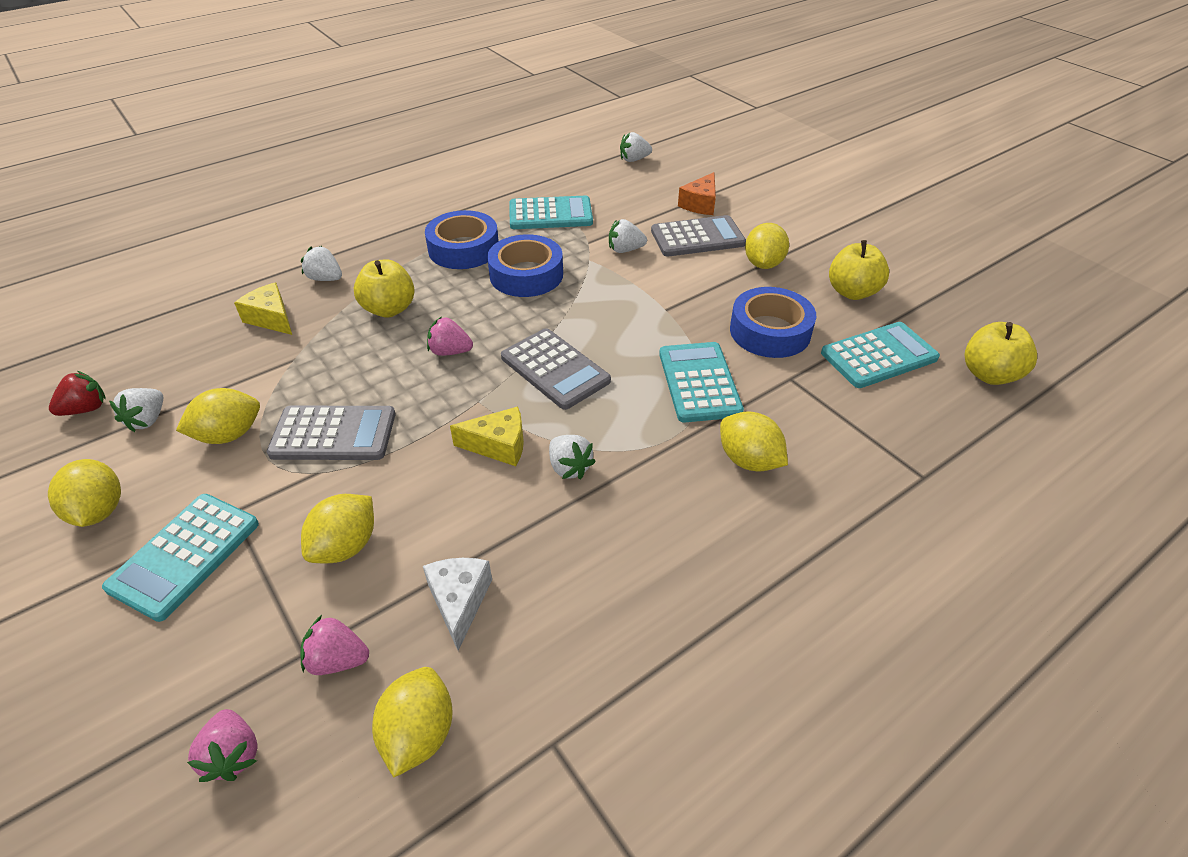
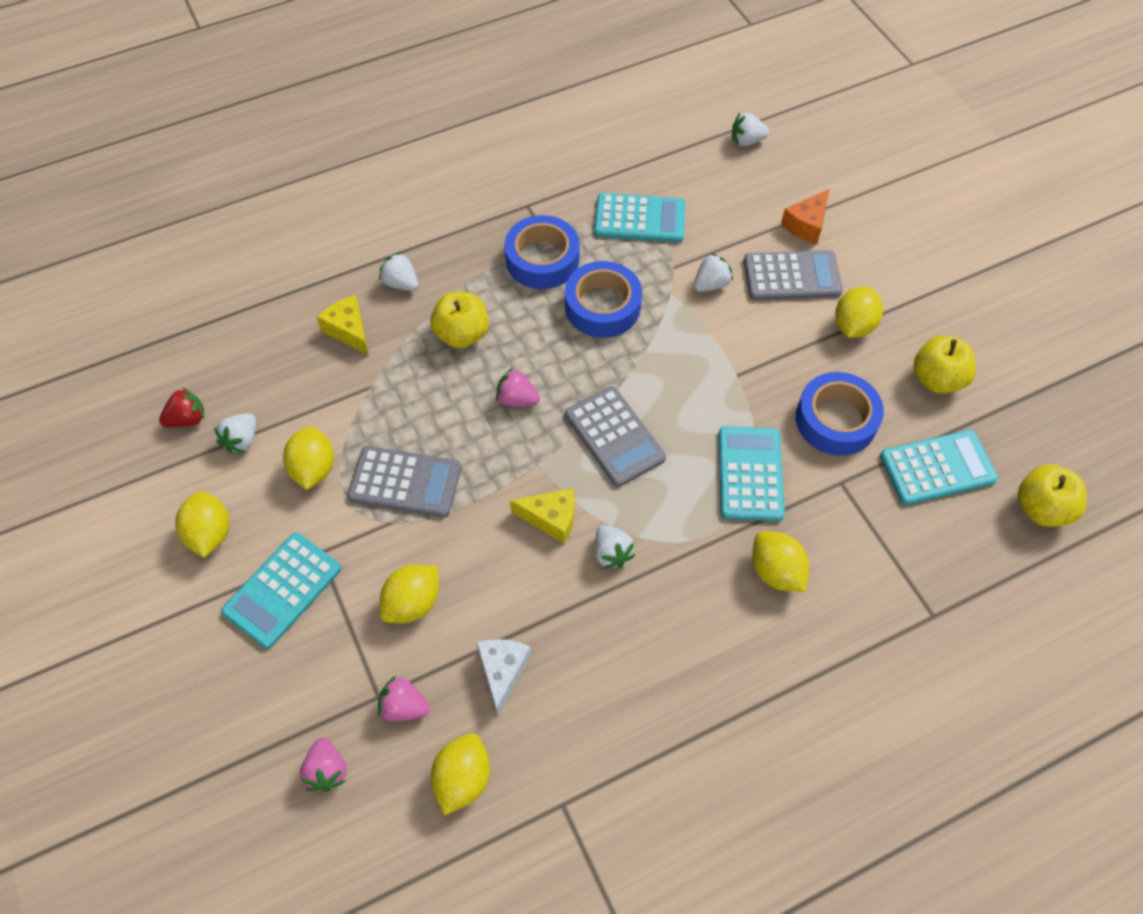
camera: 10 degrees right, 15 degrees up
yellow lemon [176,388,260,444] -> yellow lemon turned 75 degrees counterclockwise [283,426,334,490]
white strawberry [609,219,647,253] -> white strawberry turned 135 degrees clockwise [694,253,733,292]

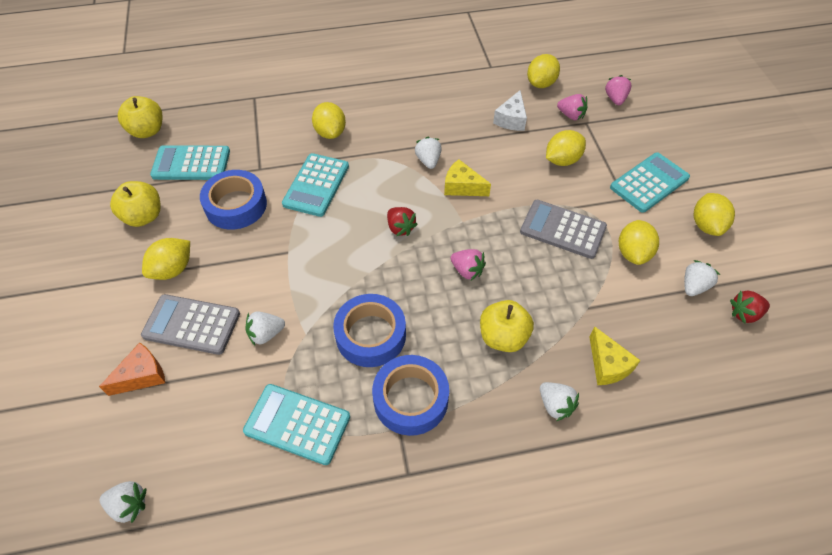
camera: 165 degrees left, 5 degrees down
grey calculator [565,386,666,487] -> red strawberry [387,207,418,236]

